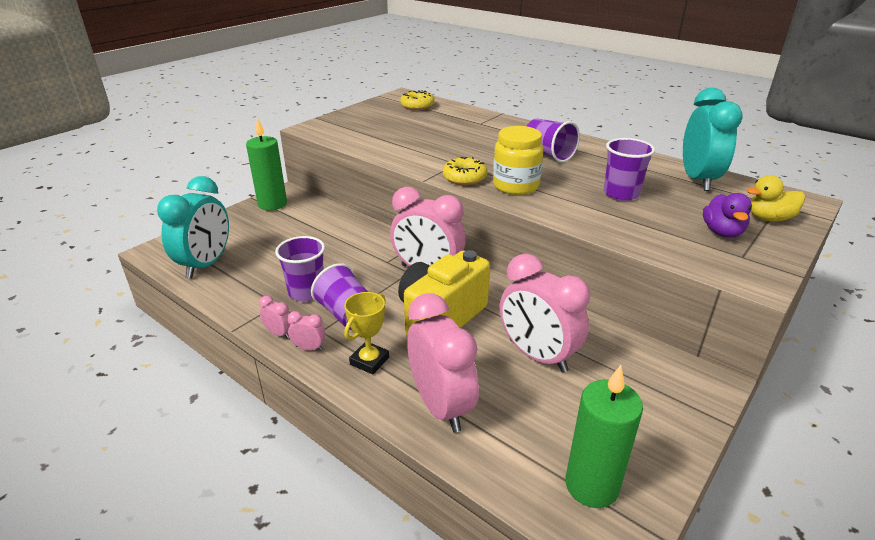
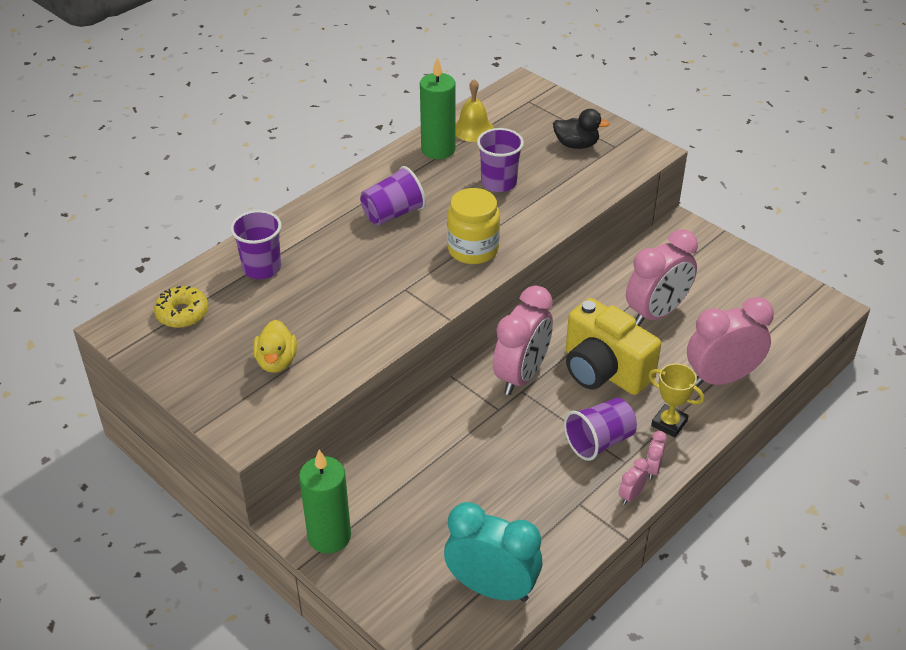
camera: 85 degrees left, 10 degrees up
purple cup [275,236,325,301] -> purple cup moved to [230,210,282,279]
yellow donut [443,157,488,185] -> none
green candle [565,365,643,508] -> green candle moved to [420,57,456,159]
turquoise clock [683,88,743,191] -> yellow bell [455,79,494,142]
purple duck [703,193,752,238] -> black duck [553,109,609,149]
yellow duck [747,175,805,222] -> yellow duck moved to [253,320,297,373]

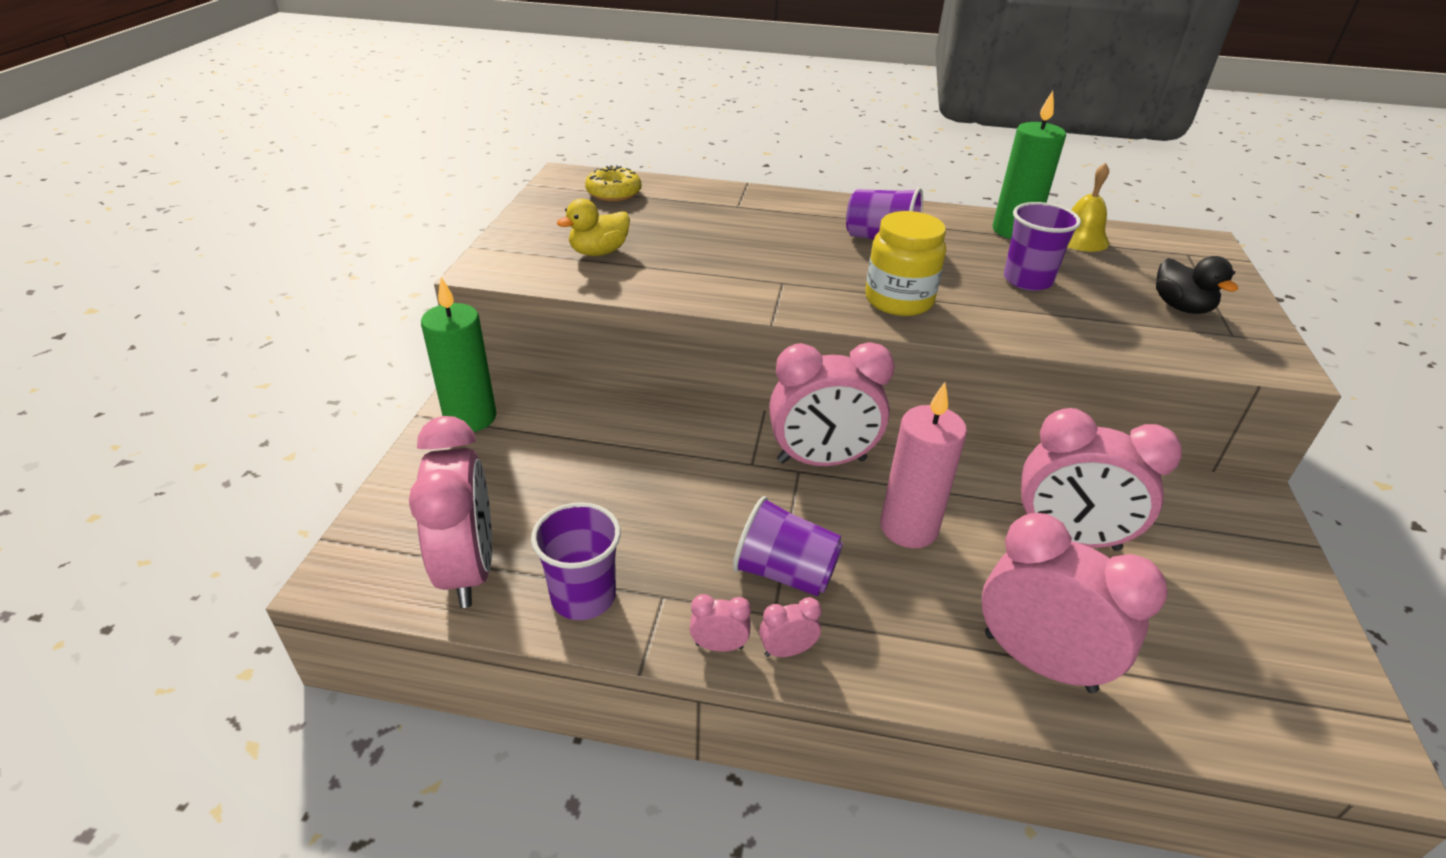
camera: 55 degrees right, 5 degrees down
purple cup [230,210,282,279] -> purple cup moved to [531,502,621,620]
turquoise clock [444,502,543,602] -> pink clock [409,416,492,608]
yellow camera [566,298,661,395] -> pink candle [880,382,967,548]
yellow trophy [648,364,704,437] -> none

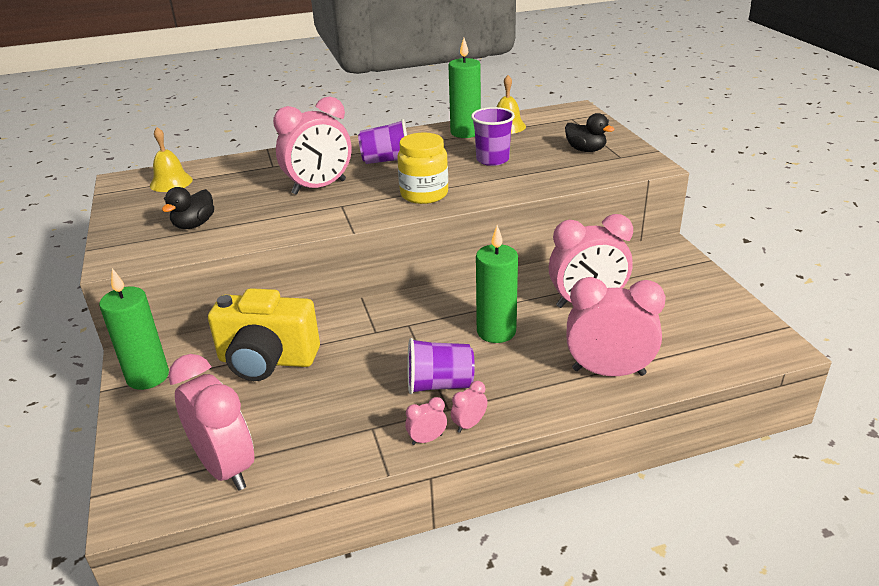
camera: 25 degrees left, 5 degrees down
purple cup [531,502,621,620] -> none
yellow duck [557,198,630,256] -> black duck [162,187,214,229]
yellow donut [585,165,641,202] -> yellow bell [150,127,193,192]
pink clock [769,342,895,466] -> pink clock moved to [273,97,352,195]
pink candle [880,382,967,548] -> green candle [476,225,518,343]
none -> yellow camera [208,288,320,381]

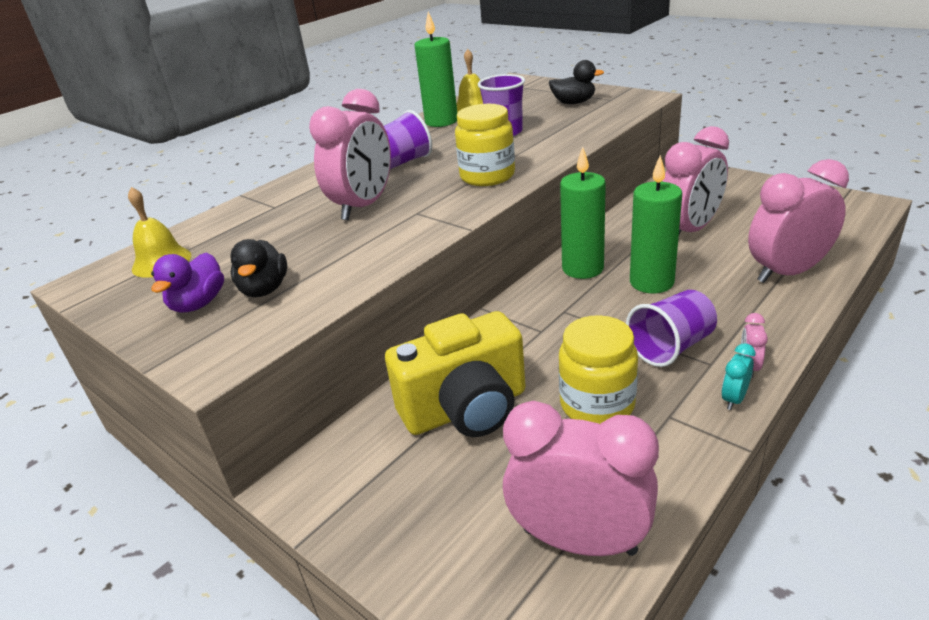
camera: 30 degrees left, 0 degrees up
green candle [99,268,169,390] -> green candle moved to [560,147,606,279]
pink clock [405,397,447,445] -> turquoise clock [721,343,755,410]
none -> purple duck [151,252,224,313]
none -> yellow jar [559,315,638,424]

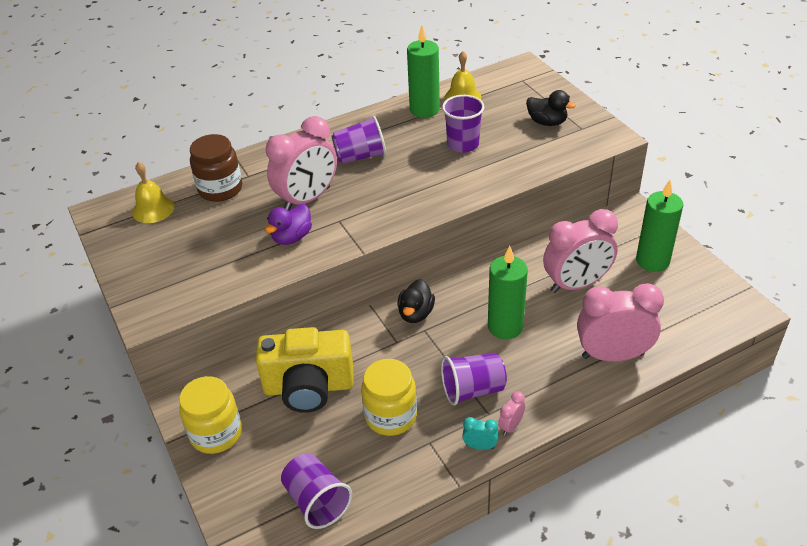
camera: 20 degrees right, 10 degrees up
purple duck [151,252,224,313] -> purple duck moved to [265,204,312,245]
black duck [230,239,287,297] -> black duck moved to [397,279,435,323]
yellow jar [455,104,515,186] -> yellow jar moved to [179,376,242,454]
pink clock [503,401,659,556] -> purple cup [281,453,352,529]
green candle [560,147,606,279] -> green candle moved to [636,180,683,272]
turquoise clock [721,343,755,410] -> turquoise clock turned 45 degrees clockwise [462,417,498,450]
none -> brown jar [190,134,242,202]

